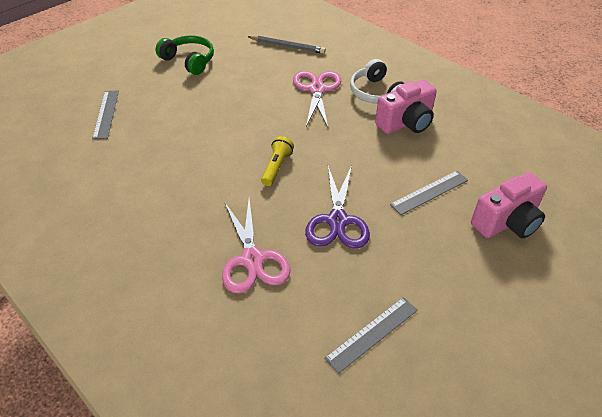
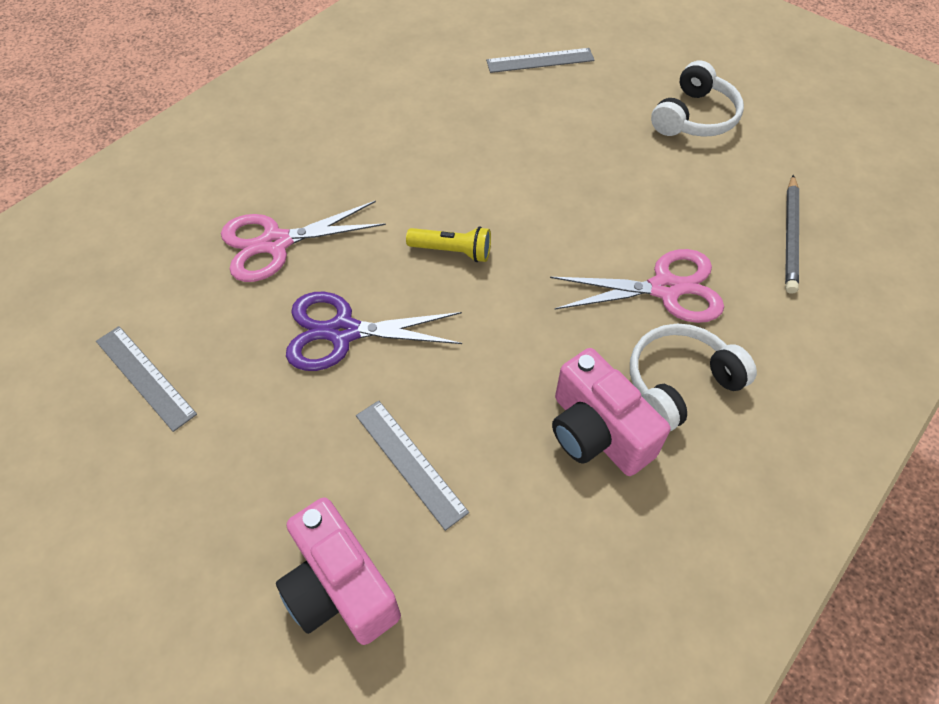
camera: 85 degrees right, 10 degrees up
green headphones [155,36,214,75] -> white headphones [651,61,744,137]

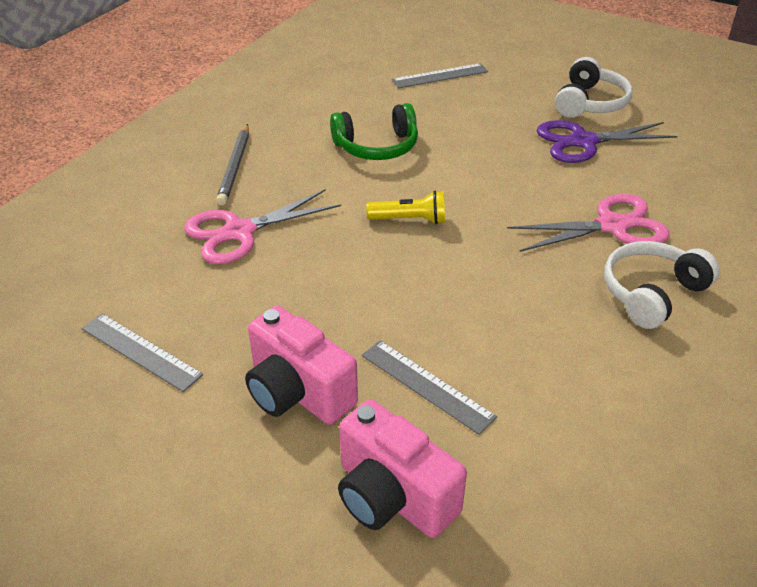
camera: 10 degrees left, 15 degrees down
purple scissors [286,292,462,371] -> purple scissors moved to [537,120,678,163]
pink camera [552,348,670,476] -> pink camera moved to [245,306,358,425]
grey pencil [785,175,799,294] -> grey pencil moved to [216,124,249,205]
none -> green headphones [330,103,418,160]

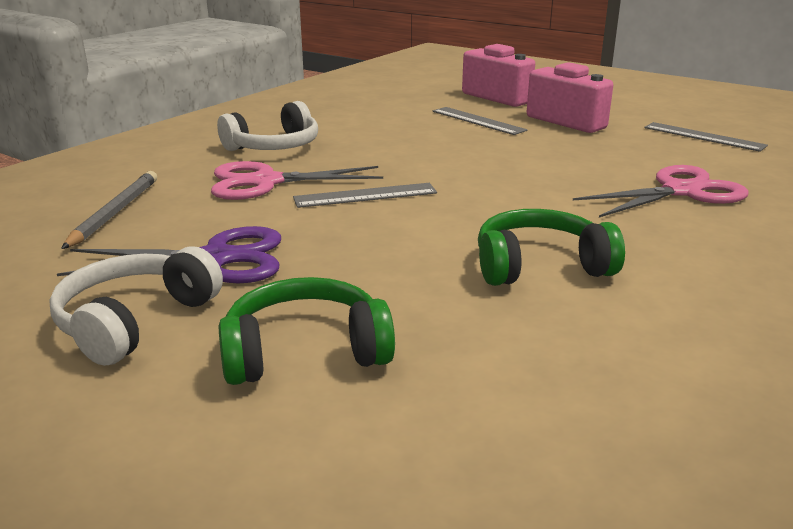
camera: 175 degrees left, 15 degrees down
grey pencil [216,124,249,205] -> grey pencil moved to [61,171,157,249]
yellow flashlight [366,191,445,224] -> none
grey ruler [392,63,488,88] -> grey ruler moved to [293,183,437,208]
none -> green headphones [219,277,395,385]

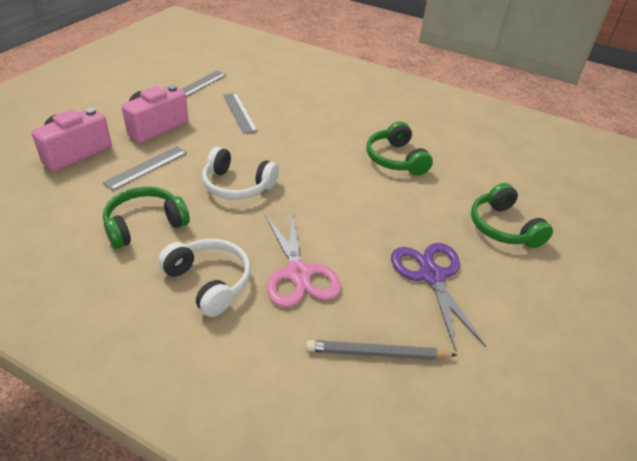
camera: 100 degrees left, 15 degrees up
white headphones [49,246,223,366] -> white headphones moved to [202,147,279,200]
grey ruler [293,183,437,208] -> grey ruler moved to [223,93,258,134]
pink scissors [573,165,749,217] -> none
none -> green headphones [103,186,190,249]

